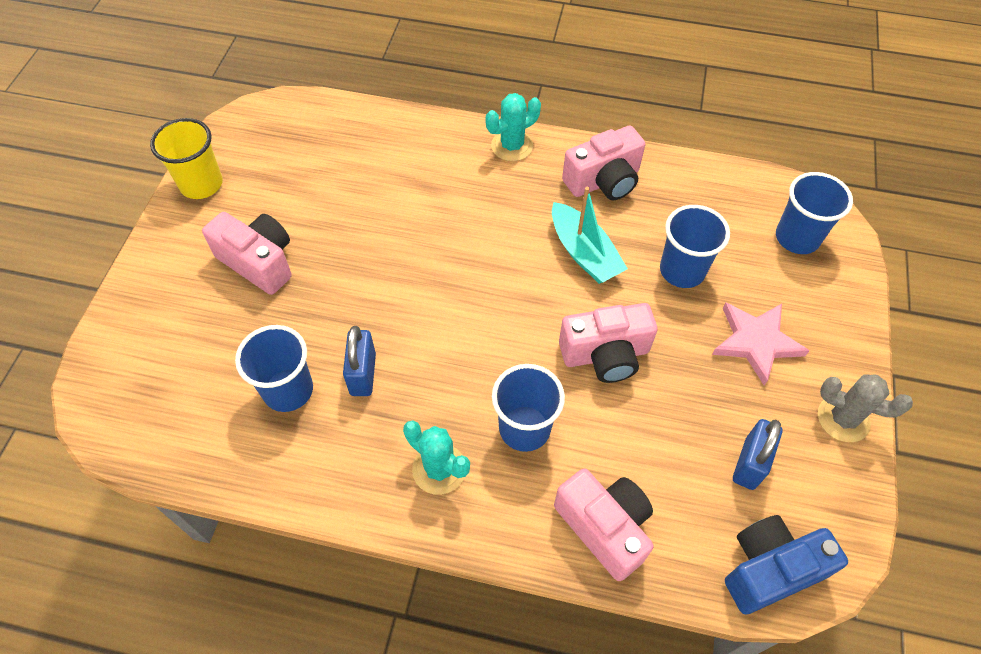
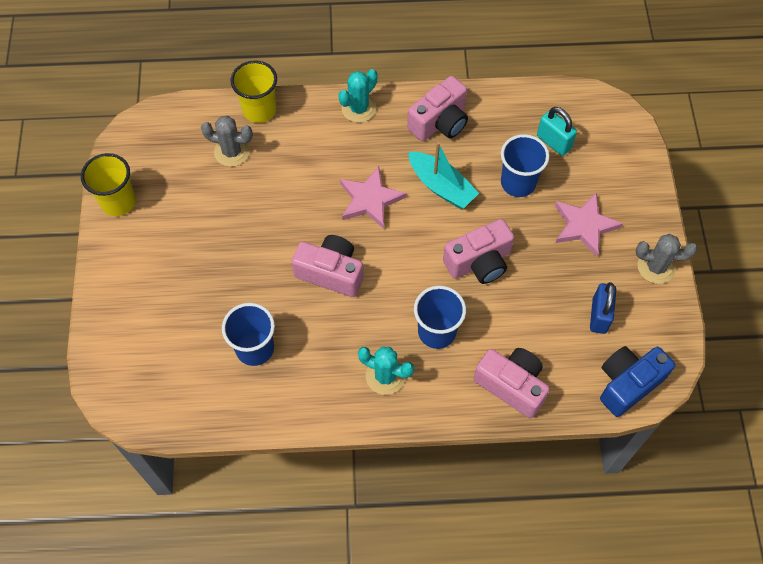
camera: 15 degrees left, 5 degrees up
pink camera [202,212,292,295] -> pink camera moved to [292,235,364,297]
blue padlock [343,326,376,396] -> none
blue cup [776,172,853,254] -> none
none -> grey cactus [201,116,253,167]
none -> yellow cup [231,60,277,123]
none -> pink star [340,166,406,229]
none -> turquoise padlock [537,107,577,156]

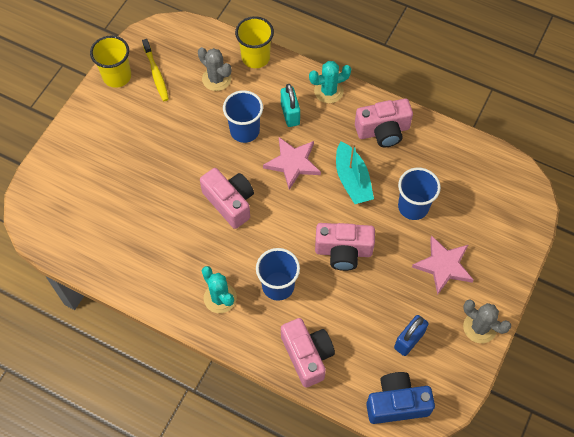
camera: 30 degrees right, 0 degrees up
blue cup [222,303,275,366] -> blue cup moved to [223,90,263,143]
turquoise padlock [537,107,577,156] -> turquoise padlock moved to [281,84,300,127]
none -> yellow toothbrush [142,39,169,101]

